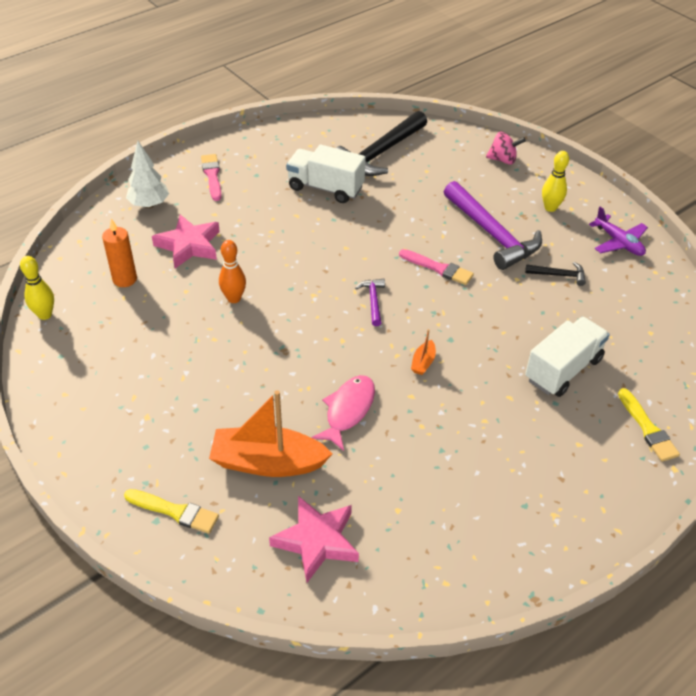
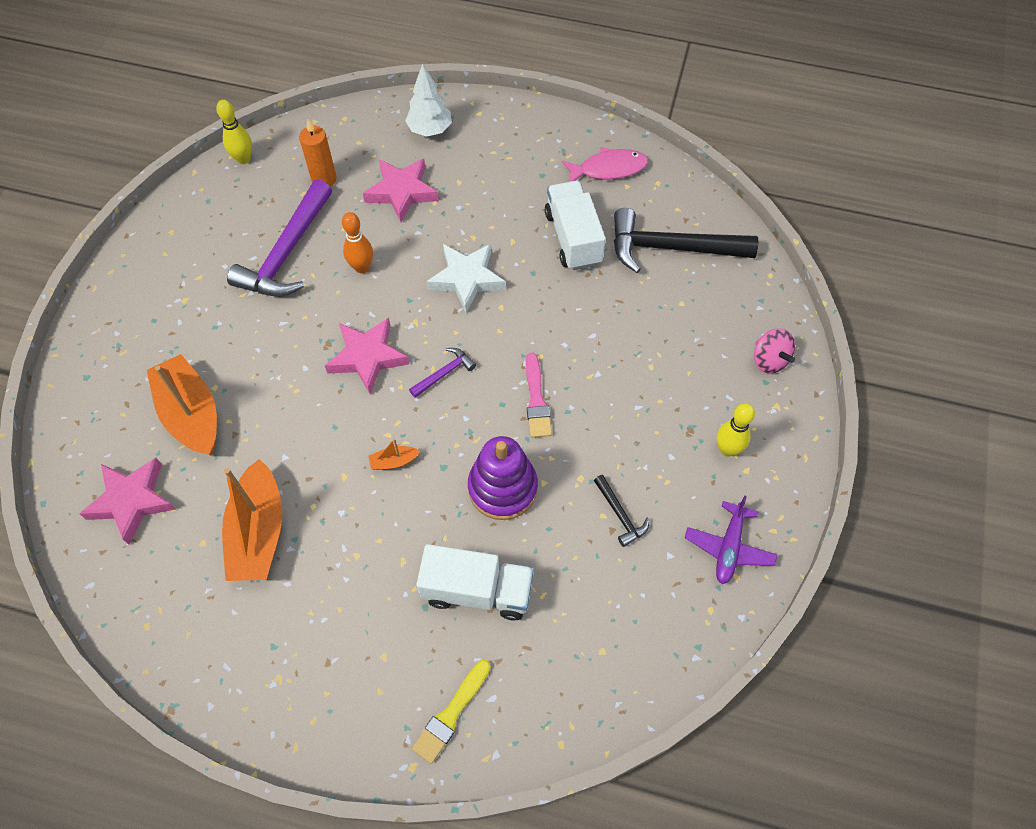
camera: 55 degrees right, 15 degrees up
yellow brush [124,489,219,534] -> none
pink brush [201,154,222,201] -> none
pink fish [311,375,375,451] -> pink fish moved to [562,147,648,182]
purple hammer [444,181,542,270] -> purple hammer moved to [227,179,332,297]
none -> orange boat [222,459,282,581]
none -> pink star [325,318,409,394]
none -> white star [426,244,506,313]
none -> purple stacking toy [468,436,538,520]

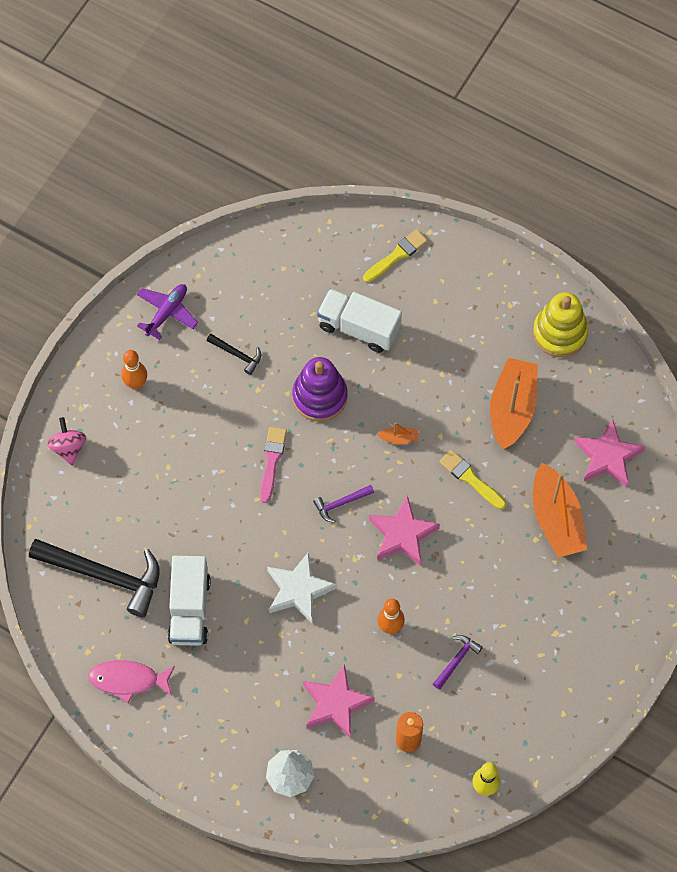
camera: 165 degrees left, 5 degrees up
purple hammer [227,179,332,297] -> purple hammer [433,635,483,690], size x0.46
black hammer [594,475,649,547] -> black hammer turned 135 degrees clockwise [207,334,261,375]
yellow bowling pin [717,403,755,457] -> orange bowling pin [121,350,147,389]
none -> yellow brush [439,450,506,510]
none -> yellow stacking toy [533,292,588,357]

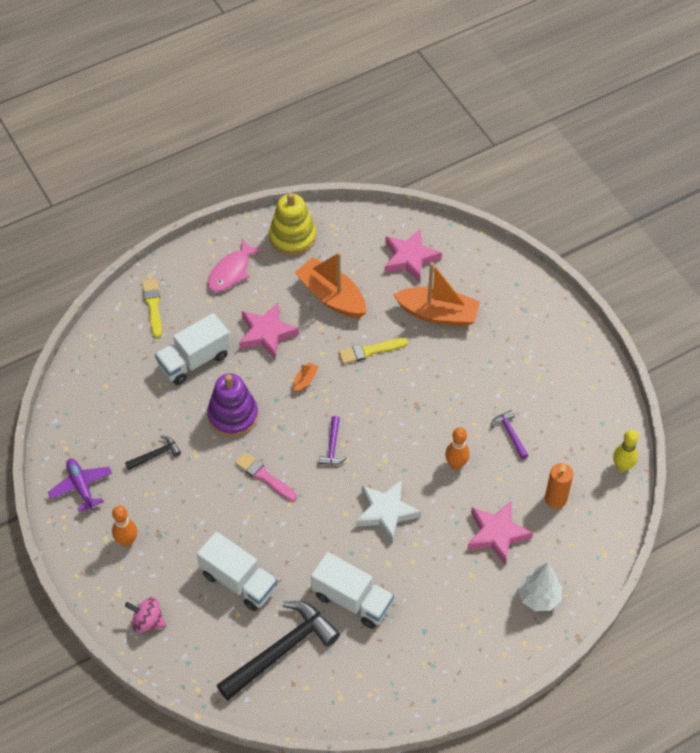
camera: 60 degrees left, 10 degrees down
pink fish [88,660,175,703] -> pink fish moved to [208,239,263,292]
pink star [369,496,440,566] -> pink star moved to [239,303,299,359]
none -> white truck [197,532,278,611]

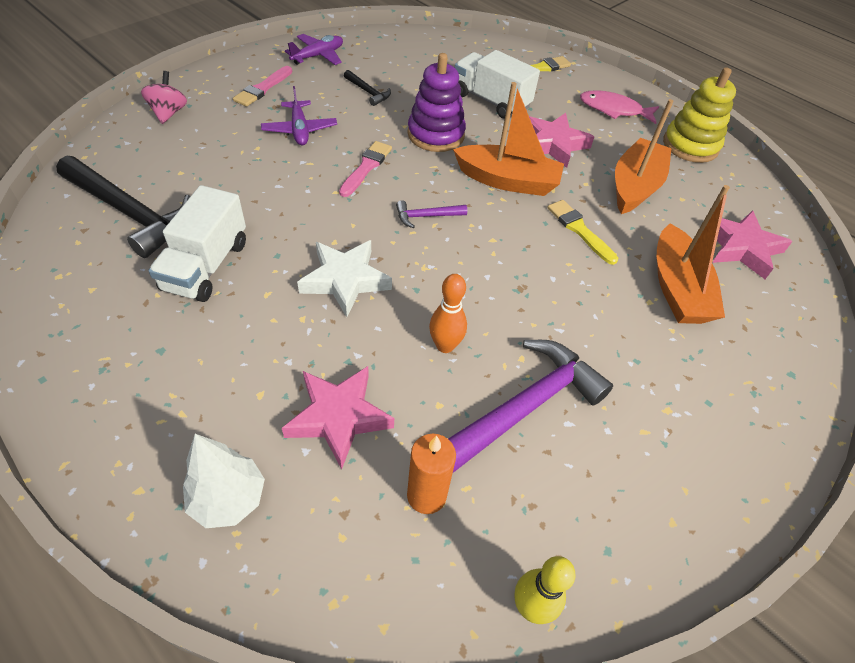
camera: 70 degrees right, 5 degrees down
orange bowling pin [112,506,137,547] -> pink brush [233,66,292,107]
white truck [197,532,278,611] -> none
orange boat [293,362,318,393] -> orange boat [453,82,564,196], size x2.39
purple hammer [491,410,529,459] -> purple hammer [448,340,613,473], size x2.20
none -> purple plane [261,86,337,145]

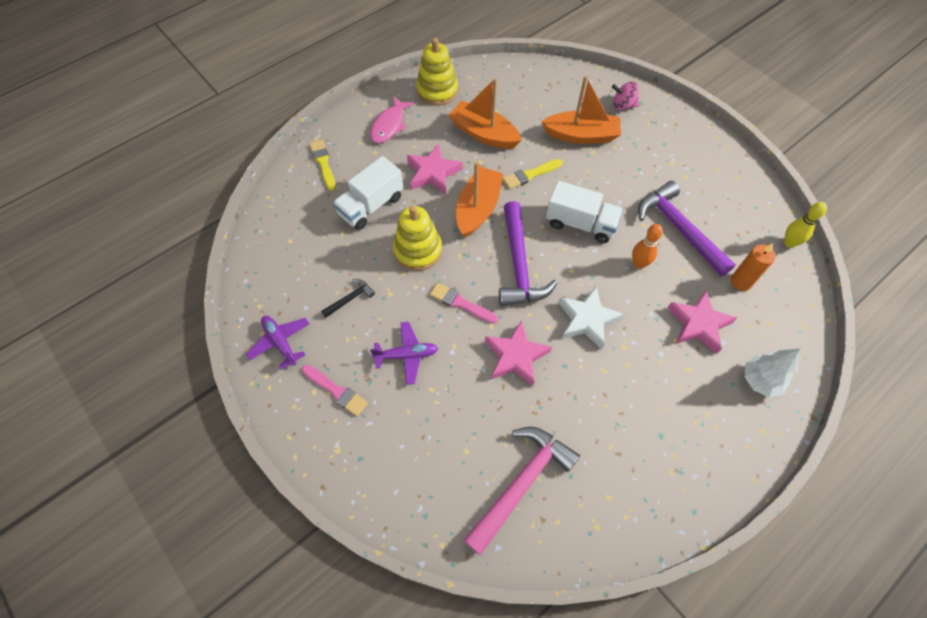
camera: 80 degrees left, 10 degrees up
black hammer [56,156,191,258] -> pink hammer [463,427,580,555]
pink spinning top [141,71,187,124] -> pink spinning top moved to [612,81,639,110]
white truck [148,185,246,302] -> white truck moved to [546,181,623,243]
purple hammer [396,200,467,228] -> purple hammer [499,201,557,306], size x2.20
purple stacking toy [407,53,466,152] -> yellow stacking toy [393,206,442,271]
pink star [712,210,793,279] -> pink star moved to [485,320,552,386]

